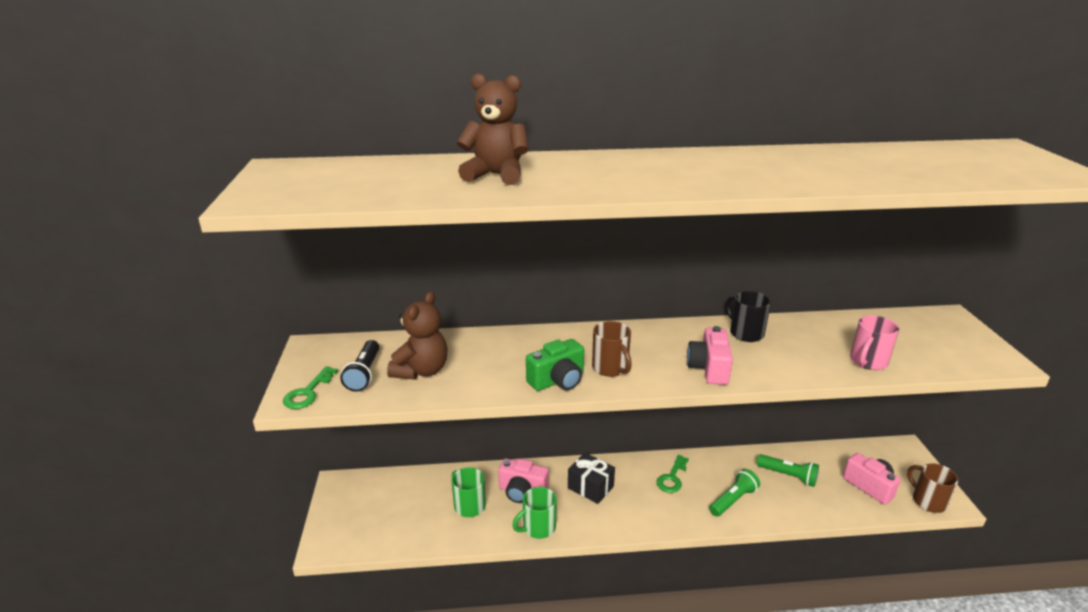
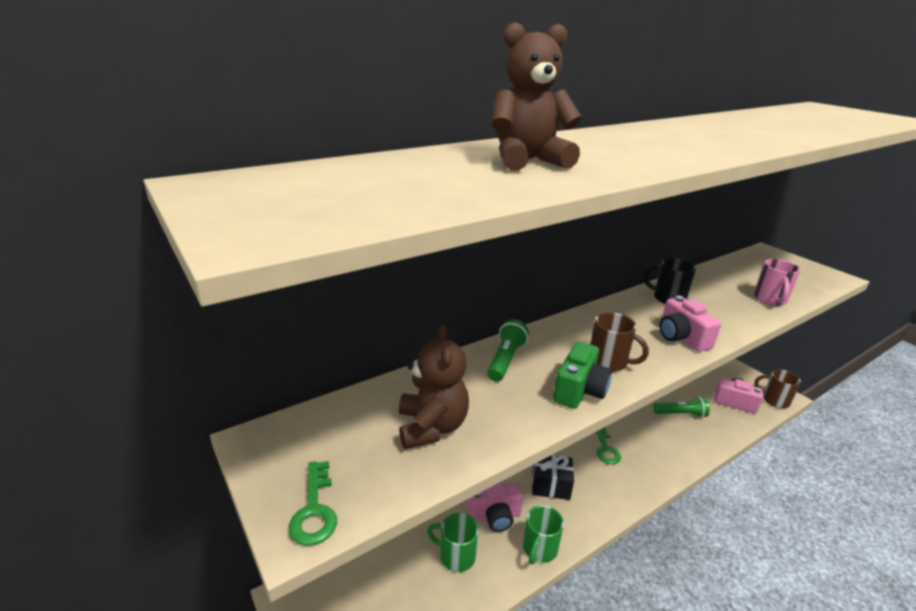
camera: 30 degrees left, 0 degrees up
black flashlight [340,340,379,392] -> none
green flashlight [709,469,760,517] -> green flashlight moved to [487,319,529,382]

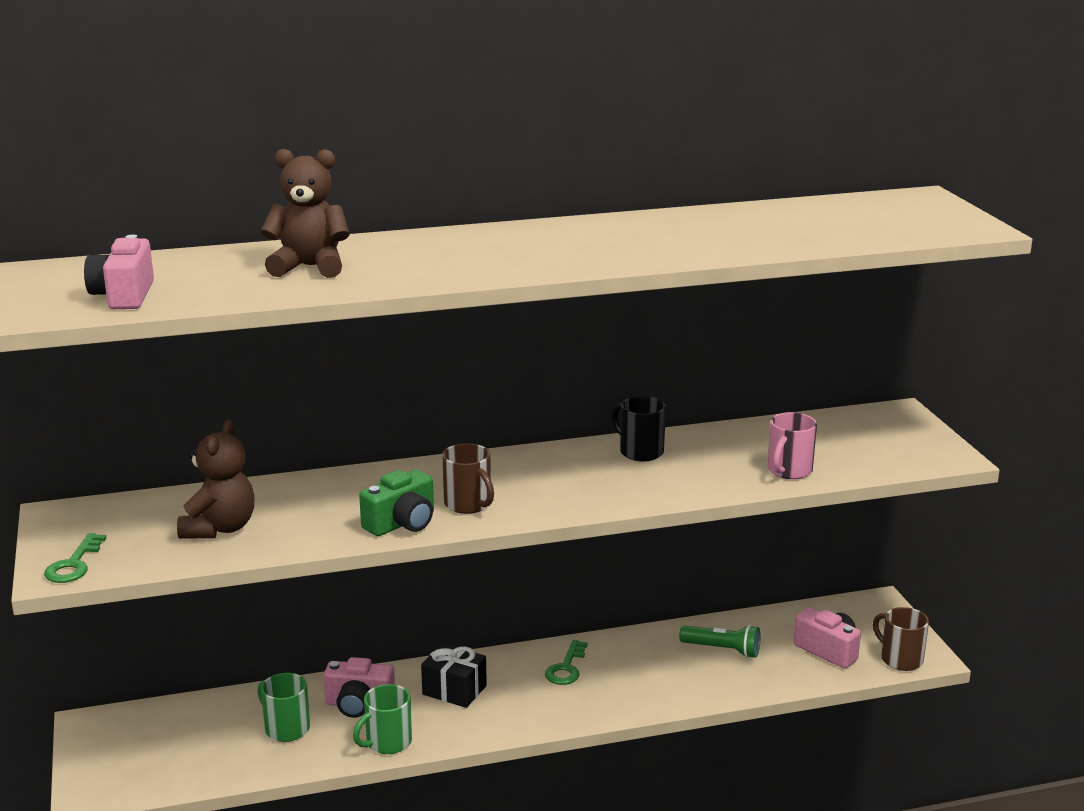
camera: 20 degrees right, 5 degrees down
green flashlight [487,319,529,382] -> none
pink camera [659,296,721,352] -> pink camera moved to [84,235,154,309]

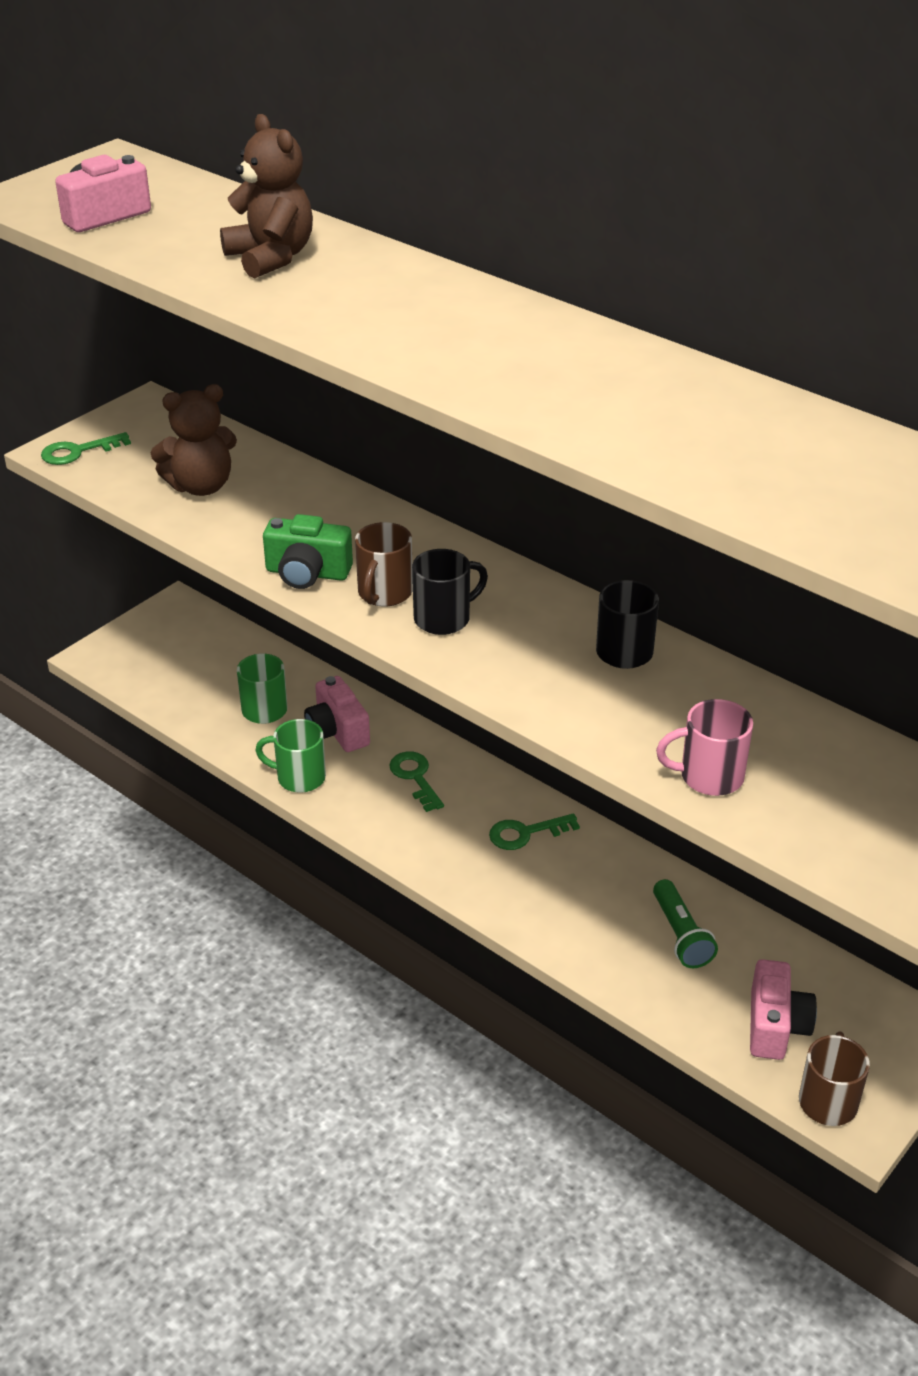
camera: 55 degrees right, 15 degrees up
black gift [421,643,487,708] -> green key [389,751,444,812]
none -> black mug [412,549,488,635]

